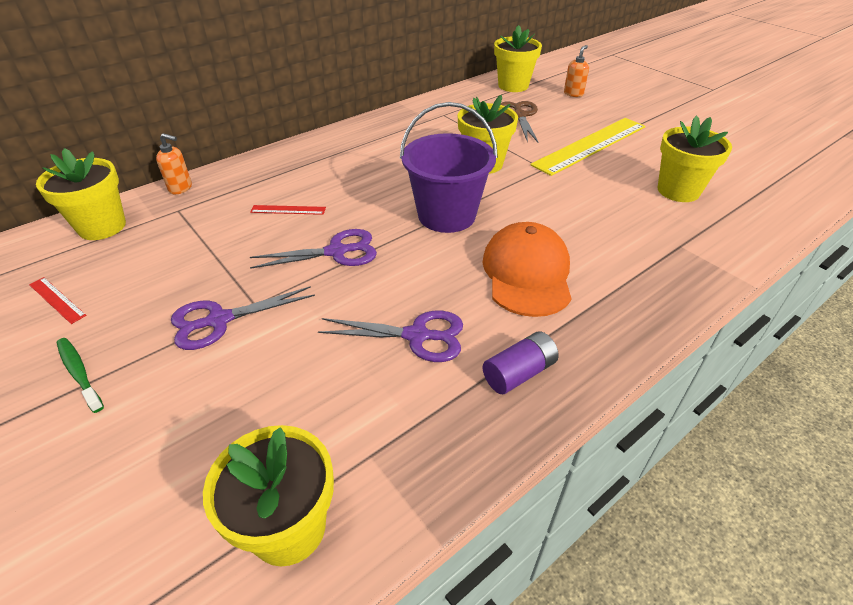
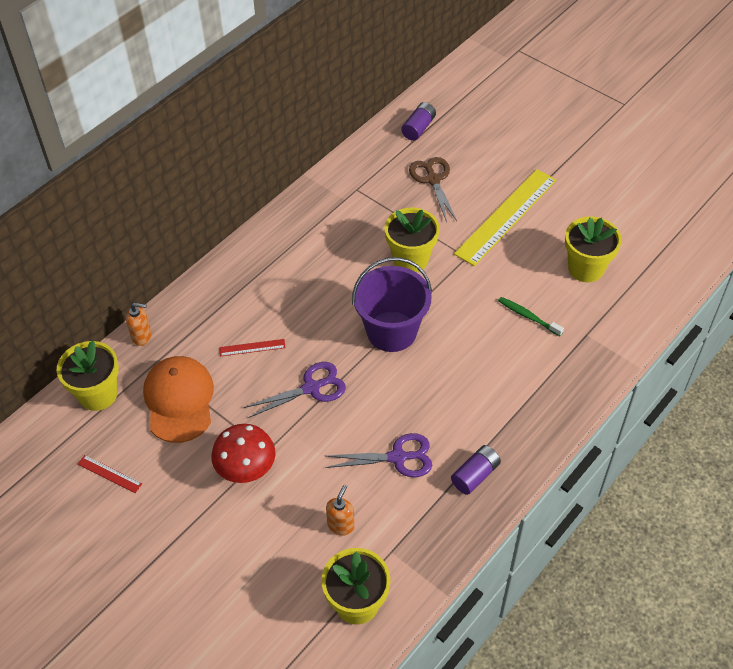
camera: 10 degrees left, 10 degrees up
green toothbrush [57,338,104,413] -> green toothbrush moved to [498,297,564,336]
purple scissors [171,286,315,350] -> red mushroom [211,424,276,483]
orange cap [482,222,572,317] -> orange cap moved to [143,356,214,443]
yellow flower pot [494,25,542,92] -> purple battery [401,102,436,141]
orange soap dispenser [564,45,589,97] -> orange soap dispenser moved to [326,485,355,536]

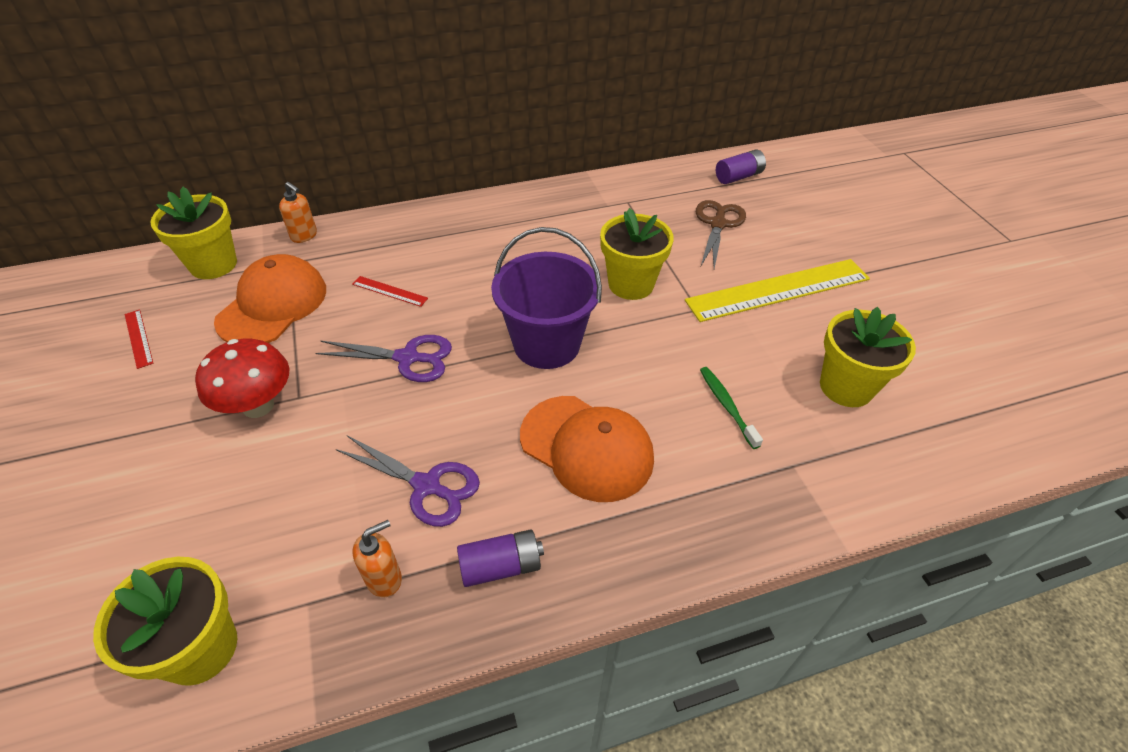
camera: 30 degrees right, 5 degrees down
orange soap dispenser [326,485,355,536] -> orange soap dispenser moved to [352,520,402,597]
none -> orange cap [520,396,654,502]

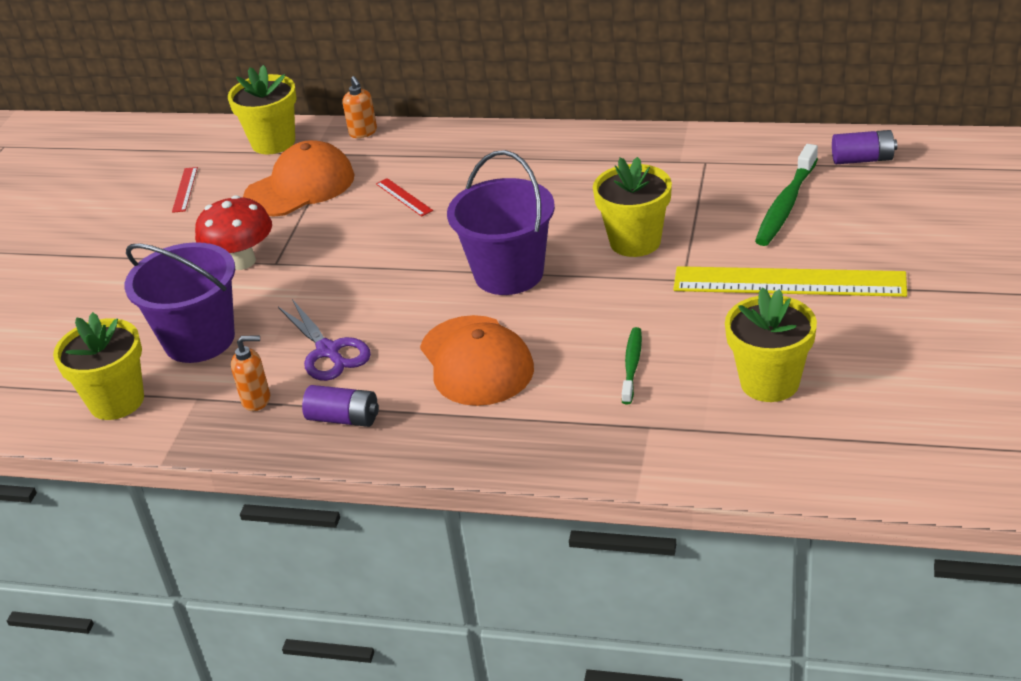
camera: 35 degrees right, 10 degrees down
purple scissors [315,335,452,382] -> none
brown scissors [696,200,746,269] -> green toothbrush [755,144,818,246]
none -> purple bucket [125,242,235,363]

